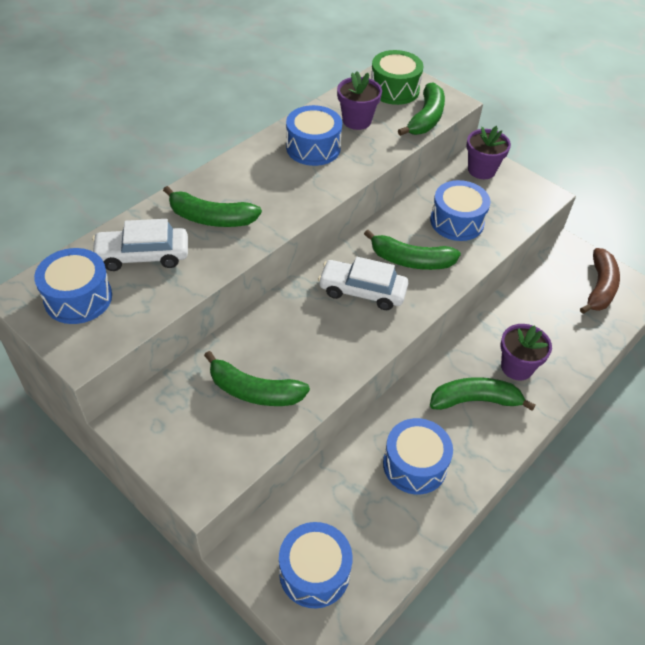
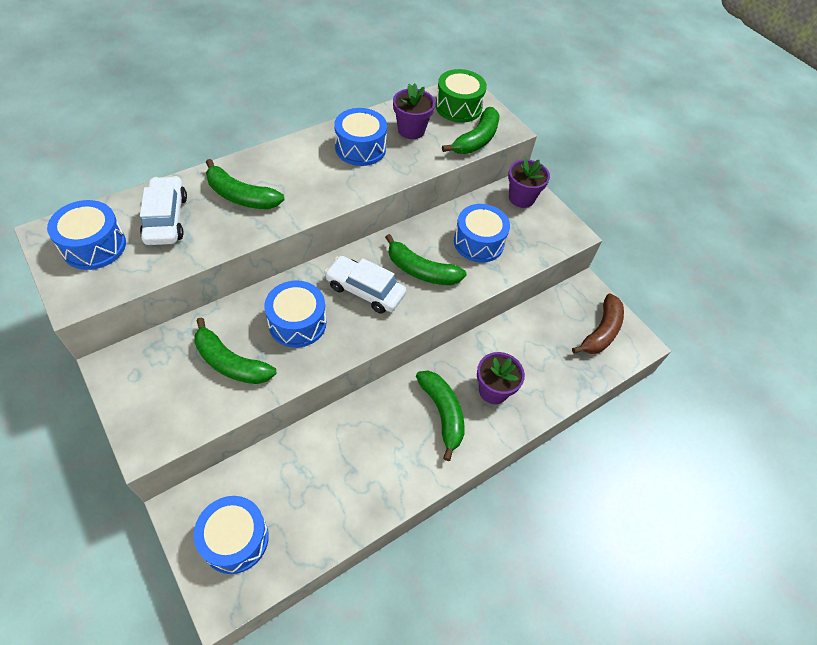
camera: 10 degrees right, 5 degrees up
white car [92,219,188,271] -> white car turned 75 degrees clockwise [140,176,187,245]
blue drum [383,418,453,494] -> blue drum moved to [264,280,327,348]
green banana [430,377,536,411] -> green banana turned 60 degrees clockwise [416,371,465,461]

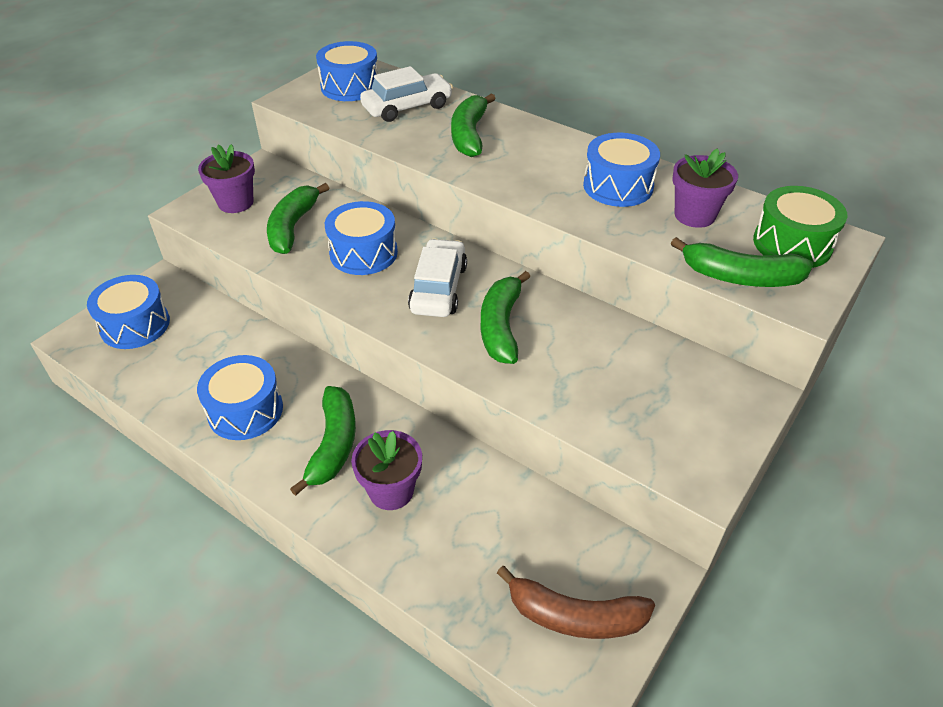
camera: 75 degrees right, 10 degrees down
green banana [416,371,465,461] -> green banana turned 45 degrees counterclockwise [290,386,356,496]
blue drum [454,204,510,262] -> blue drum moved to [197,355,283,440]
purple flower pot [508,158,550,208] -> purple flower pot moved to [198,144,255,213]

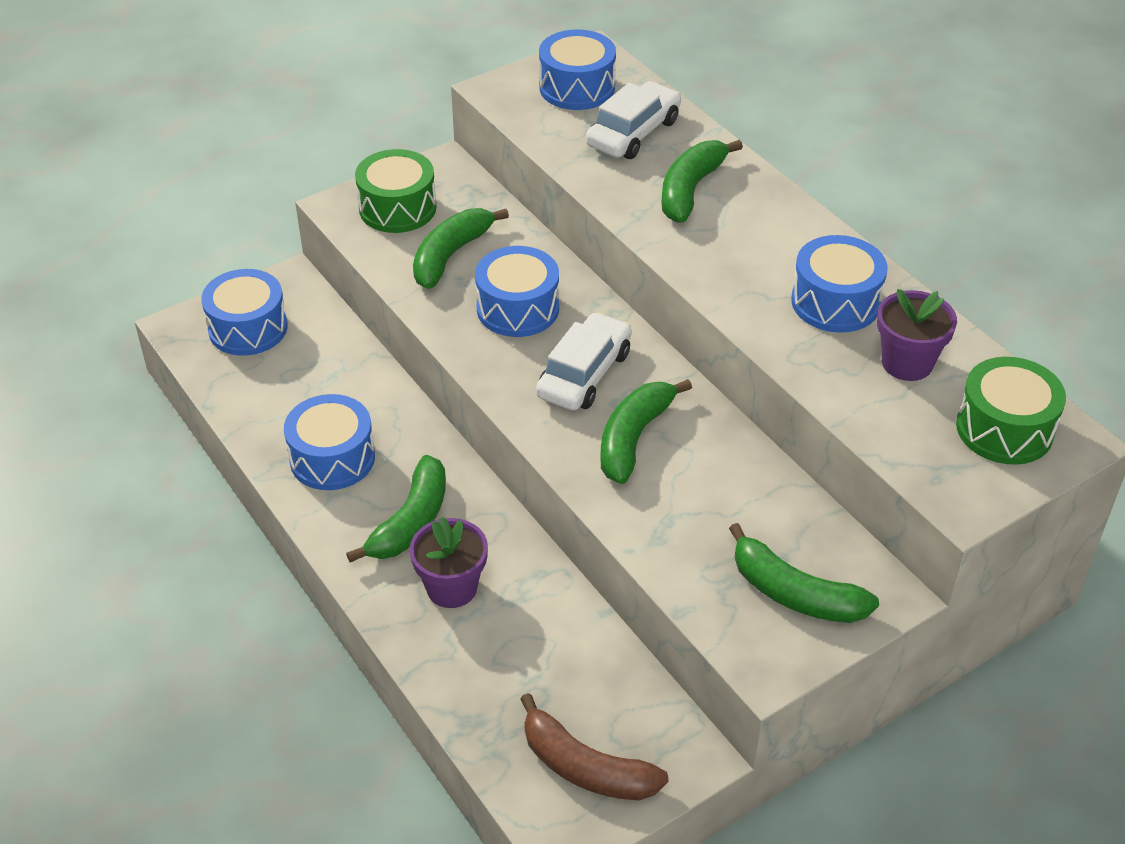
camera: 20 degrees right, 0 degrees up
purple flower pot [198,144,255,213] -> green drum [355,149,436,233]
white car [360,66,453,122] -> white car turned 45 degrees counterclockwise [586,81,681,159]
green banana [671,237,813,287] -> green banana moved to [729,523,879,623]

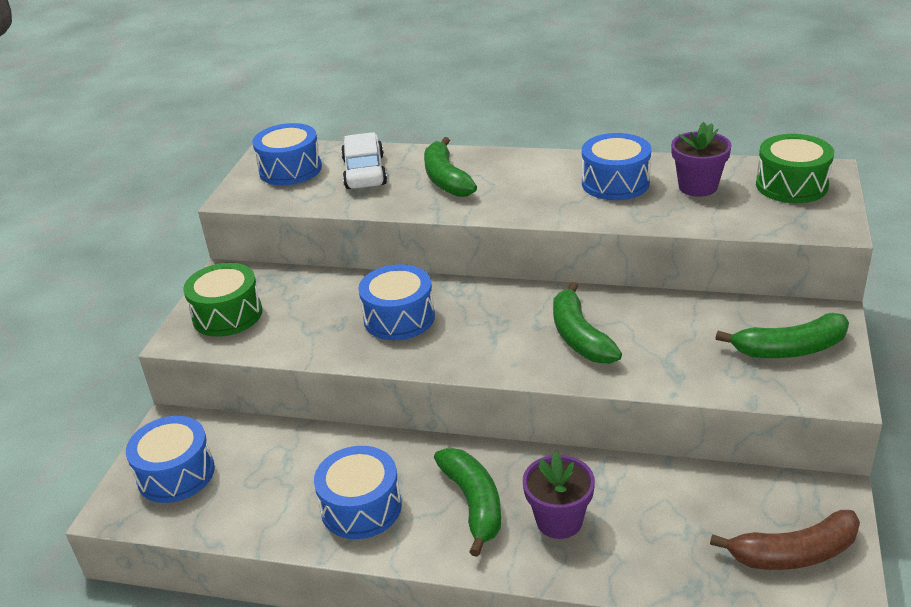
camera: 40 degrees left, 10 degrees down
green banana [413,208,509,289] -> none
white car [536,312,632,411] -> none

